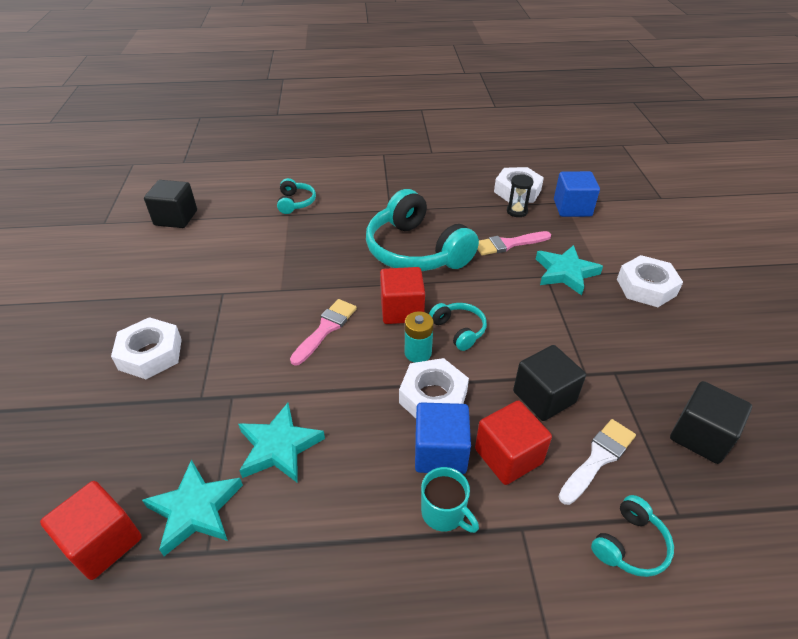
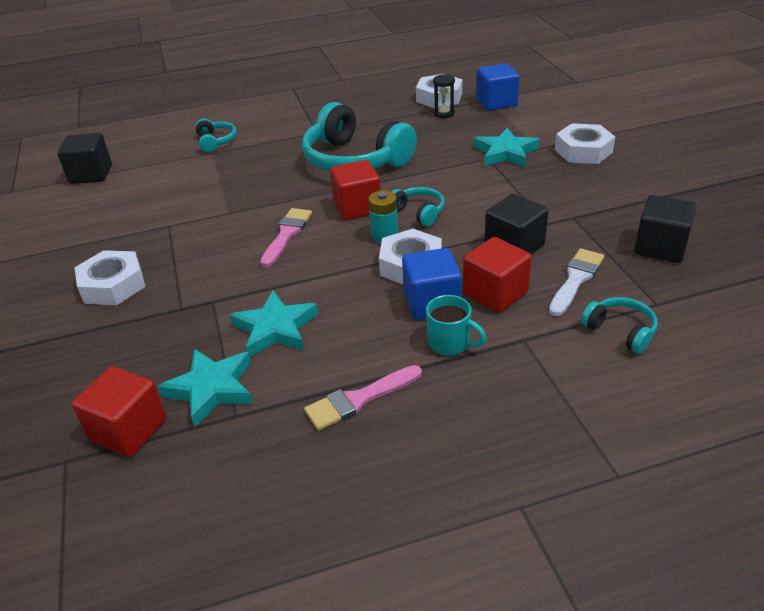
camera: 10 degrees left, 5 degrees down
pink brush [477,231,551,255] -> pink brush moved to [304,365,422,431]
turquoise headphones [591,495,674,577] -> turquoise headphones turned 75 degrees counterclockwise [581,297,658,354]

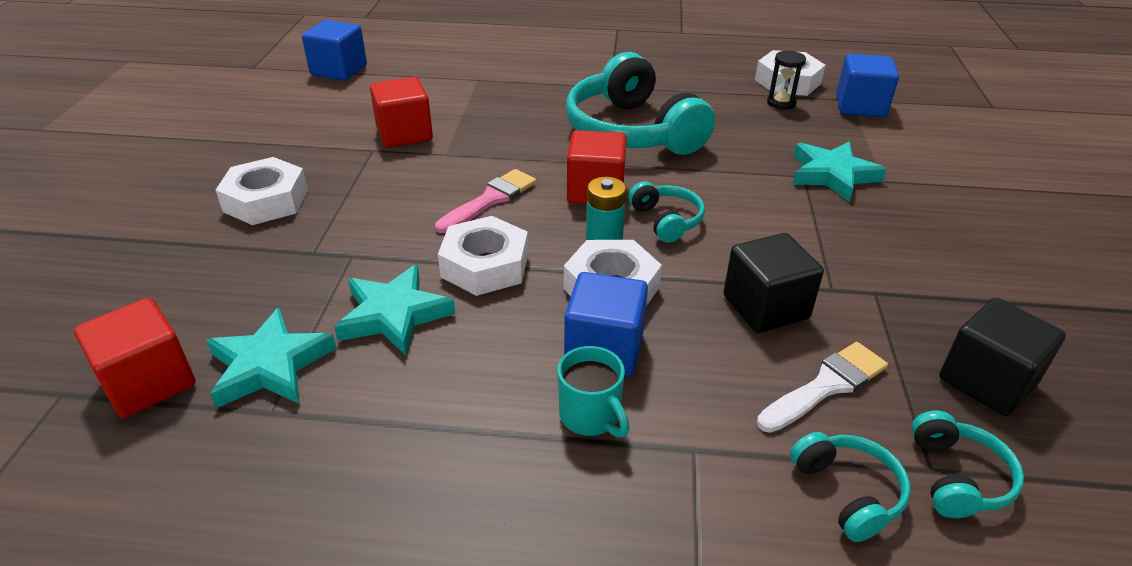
camera: 20 degrees right, 0 degrees up
black cube [57,133,112,184] -> blue cube [302,20,367,81]
turquoise headphones [195,118,236,152] -> turquoise headphones moved to [911,411,1024,518]
pink brush [304,365,422,431] -> none
red cube [463,237,532,313] -> red cube moved to [370,77,433,148]
white nut [555,123,615,164] -> white nut moved to [438,216,528,296]

